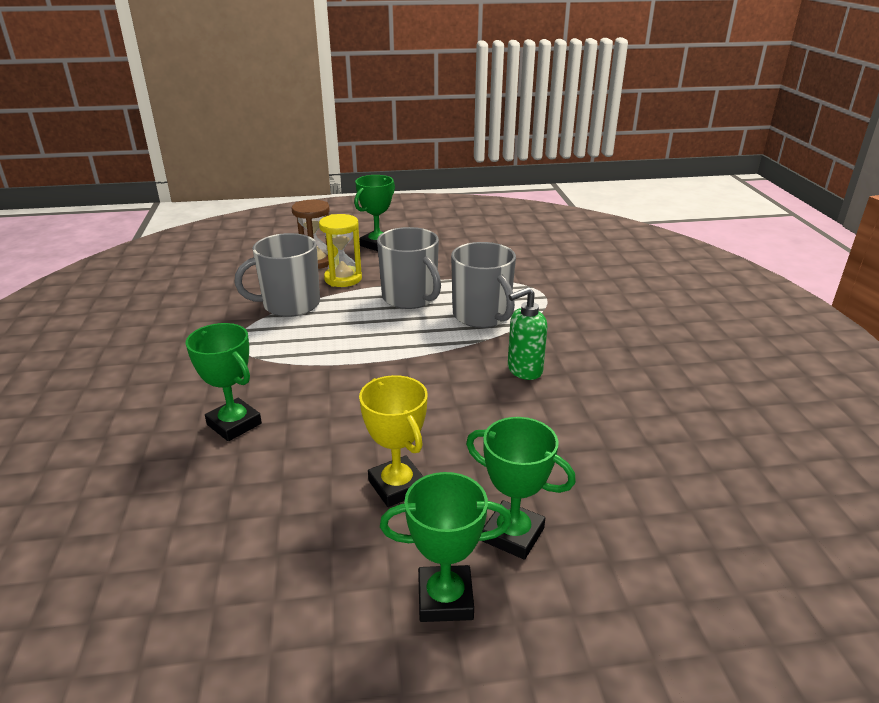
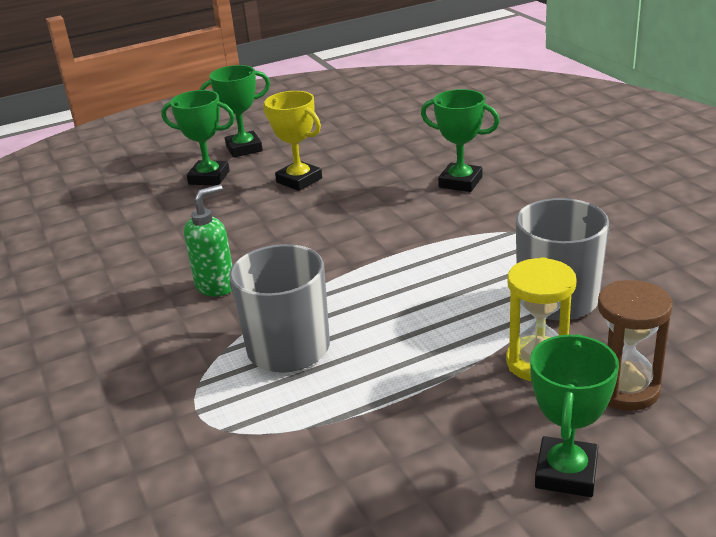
camera: 165 degrees right, 0 degrees up
grey mug [377,227,441,309] -> none

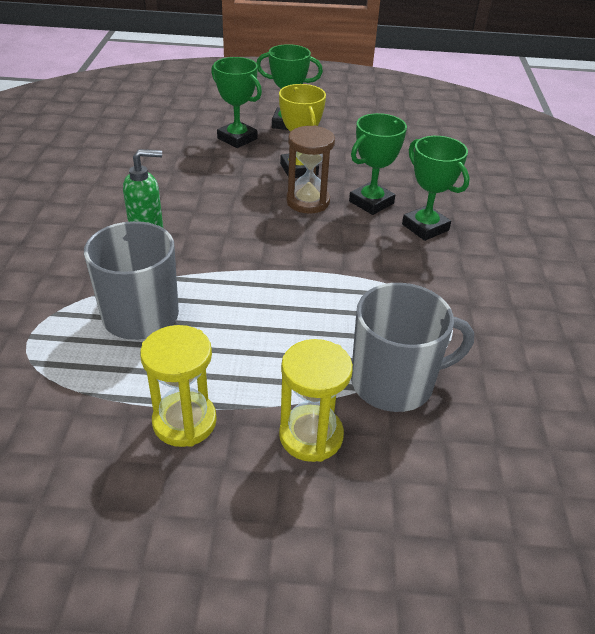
camera: 25 degrees right, 10 degrees up
green trophy [530,334,619,497] -> green trophy moved to [349,113,407,215]
brown hourglass [598,280,673,411] -> brown hourglass moved to [286,125,335,214]
none -> yellow hourglass [140,325,217,447]

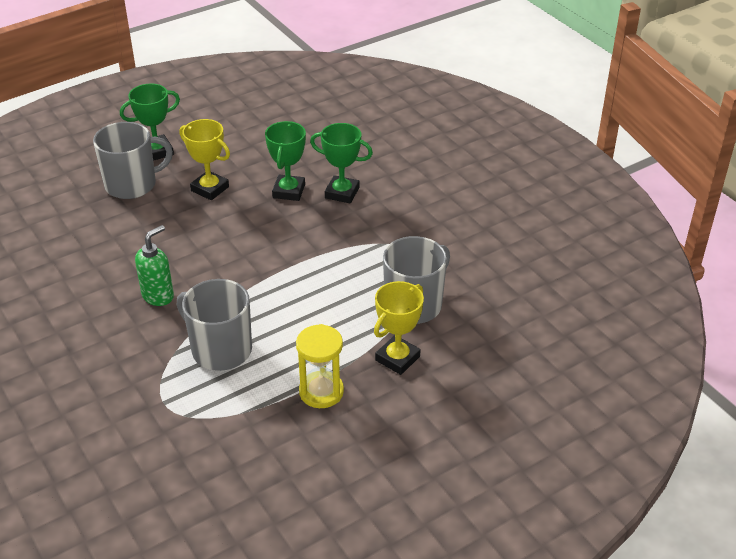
camera: 35 degrees left, 0 degrees up
green trophy [211,57,262,148] -> grey mug [93,122,173,199]
yellow hourglass [279,339,353,462] -> yellow trophy [374,281,424,375]
brown hourglass [286,125,335,214] -> none

